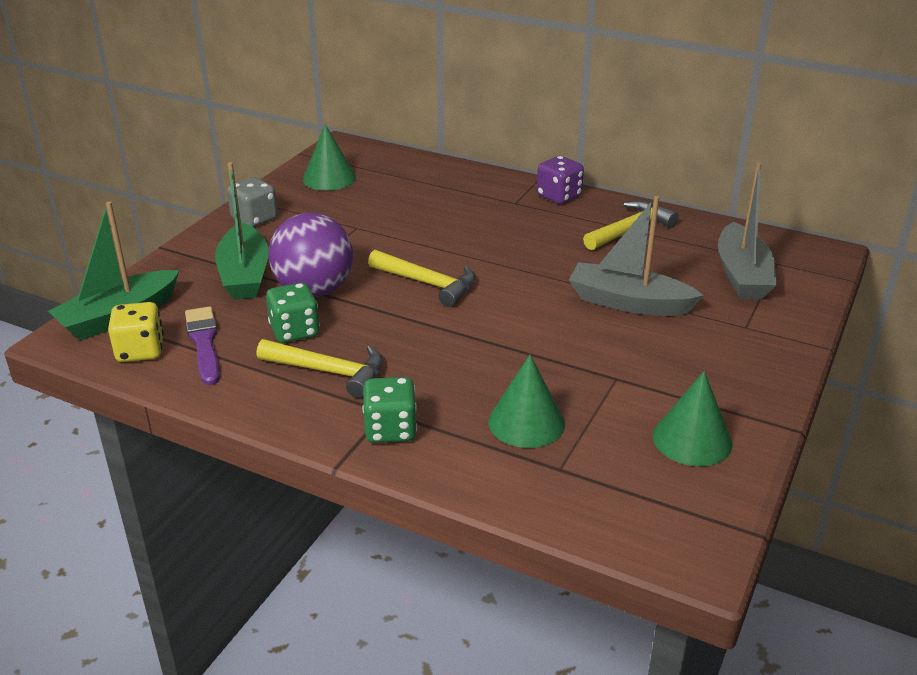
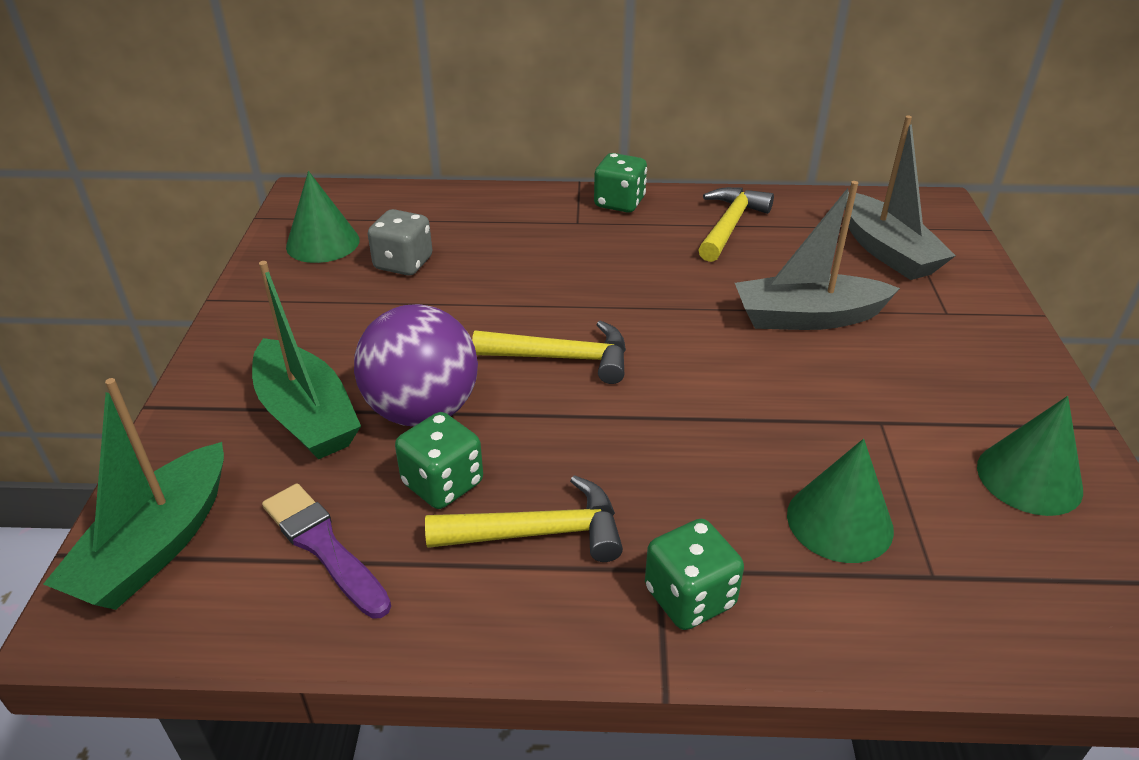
camera: 25 degrees left, 5 degrees up
yellow dice [108,302,164,362] -> none
grey dice [227,177,278,227] -> grey dice moved to [368,209,432,276]
purple dice [537,156,584,204] -> green dice [594,153,647,213]

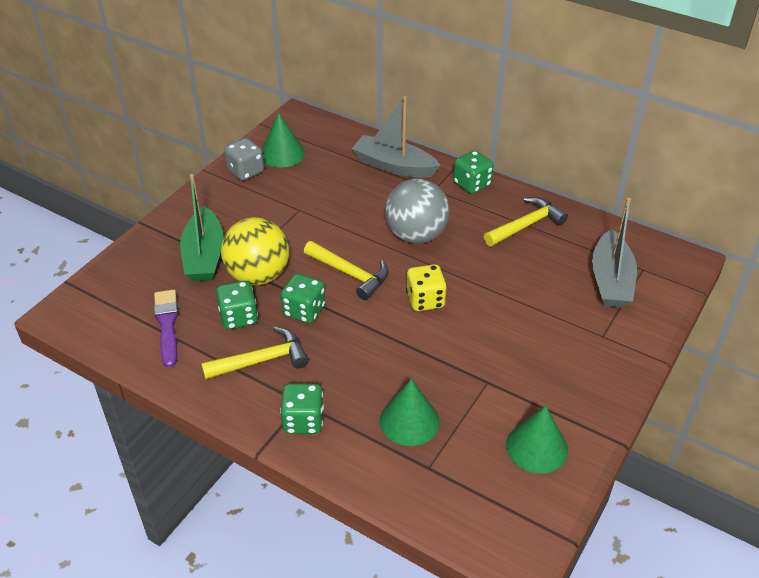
camera: 30 degrees right, 5 degrees up
green boat [43,378,224,610] -> none
purple ball [354,304,478,426] -> yellow ball [221,217,289,285]
grey dice [368,209,432,276] -> grey dice moved to [224,138,264,181]
yellow hammer [425,475,623,562] -> yellow hammer turned 45 degrees counterclockwise [201,327,309,380]
grey boat [735,181,900,330] -> grey boat moved to [352,96,441,178]
none -> green dice [281,273,325,323]
none -> grey ball [385,179,450,244]
none -> yellow dice [406,264,447,311]

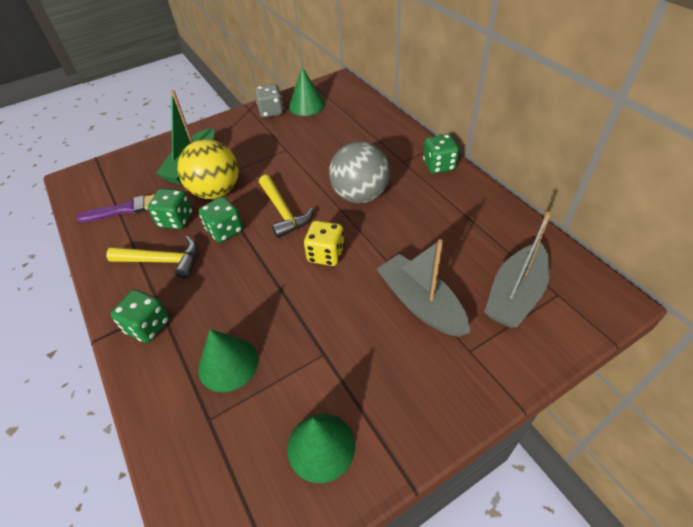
camera: 30 degrees right, 5 degrees up
purple brush [154,290,178,368] -> purple brush turned 60 degrees clockwise [76,194,155,222]
grey boat [352,96,441,178] -> grey boat moved to [377,239,470,337]
yellow hammer [484,197,568,246] -> none

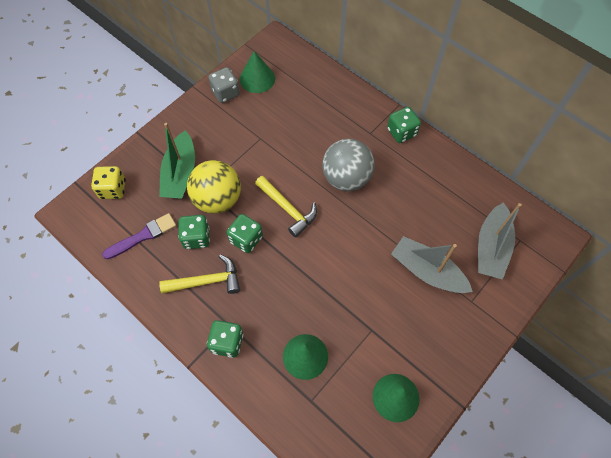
camera: 20 degrees left, 15 degrees up
yellow dice [304,221,345,266] -> yellow dice moved to [91,166,126,199]

